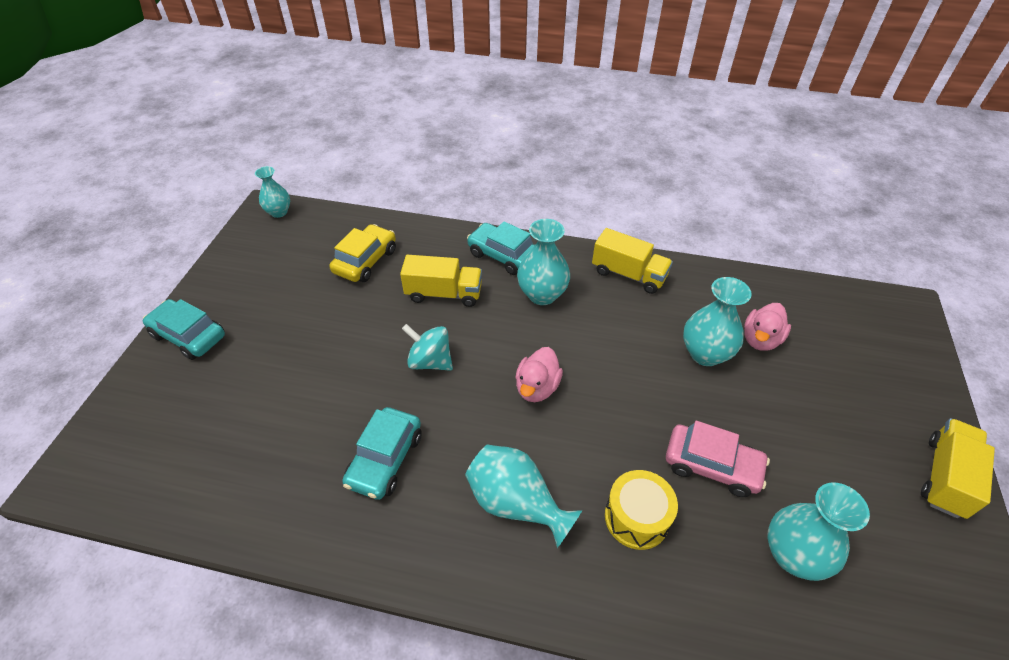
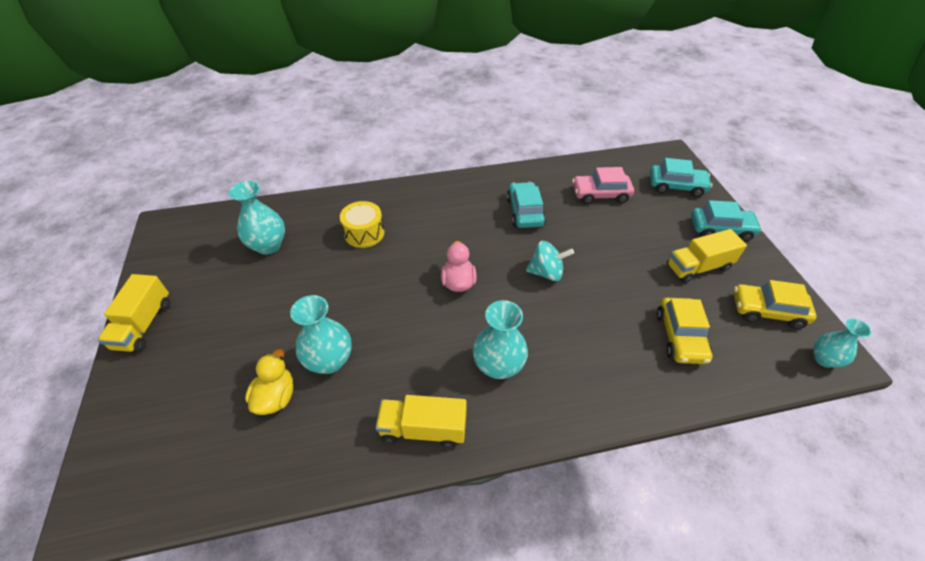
camera: 155 degrees right, 0 degrees up
yellow truck [400,255,482,307] -> yellow truck moved to [667,229,747,283]
turquoise vase [465,444,582,548] -> none
turquoise car [467,221,535,275] -> turquoise car moved to [650,158,713,197]
pink car [666,421,770,497] -> pink car moved to [572,167,634,204]
pink duck [744,303,791,351] -> yellow duck [245,349,293,415]
none -> yellow car [734,280,817,329]

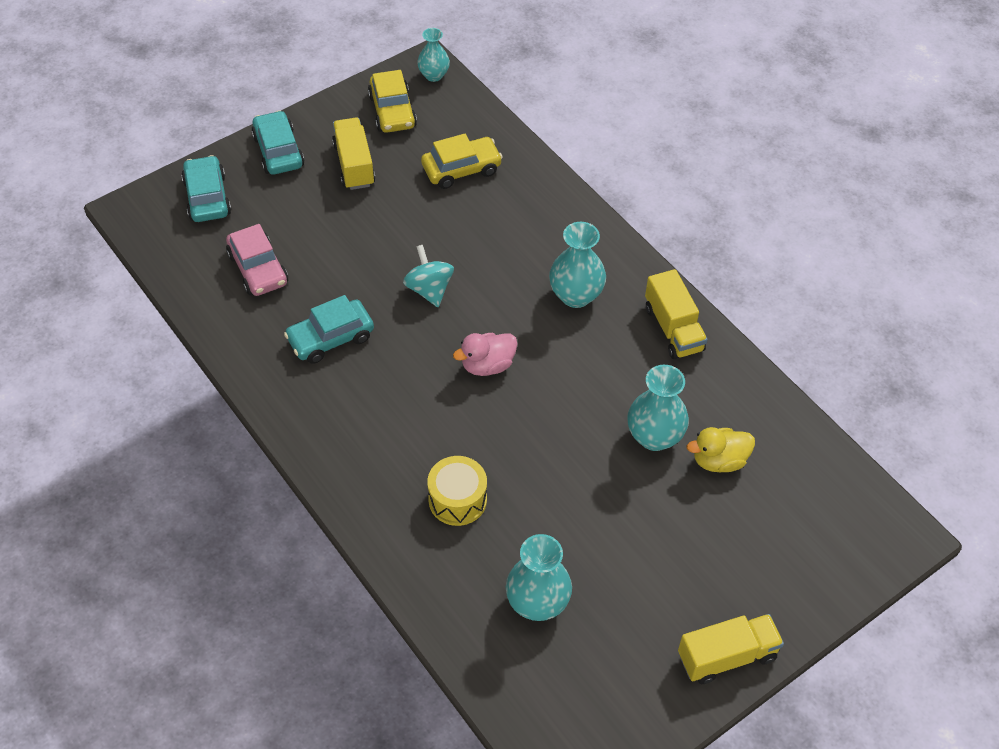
camera: 115 degrees left, 5 degrees up
yellow truck [667,229,747,283] -> yellow truck turned 150 degrees counterclockwise [332,118,375,190]

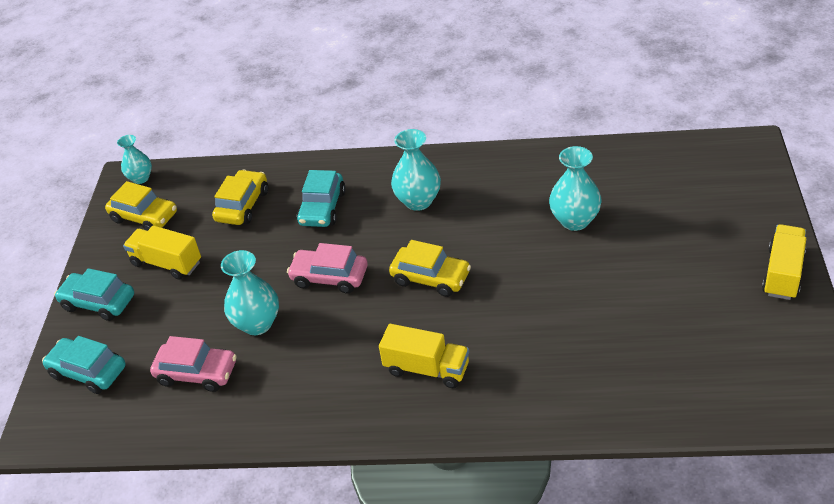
camera: 45 degrees left, 10 degrees down
turquoise car [284,295,374,364] -> turquoise car moved to [297,170,346,227]
turquoise spinning top [403,245,454,307] -> pink car [287,243,368,293]
yellow drum [427,456,487,526] -> none
pink duck [453,333,517,376] -> yellow car [389,240,471,297]
turquoise vase [506,534,572,621] -> turquoise vase moved to [221,250,279,335]
yellow truck [645,269,708,359] -> yellow truck moved to [379,324,469,388]
yellow duck [687,427,755,472] -> none

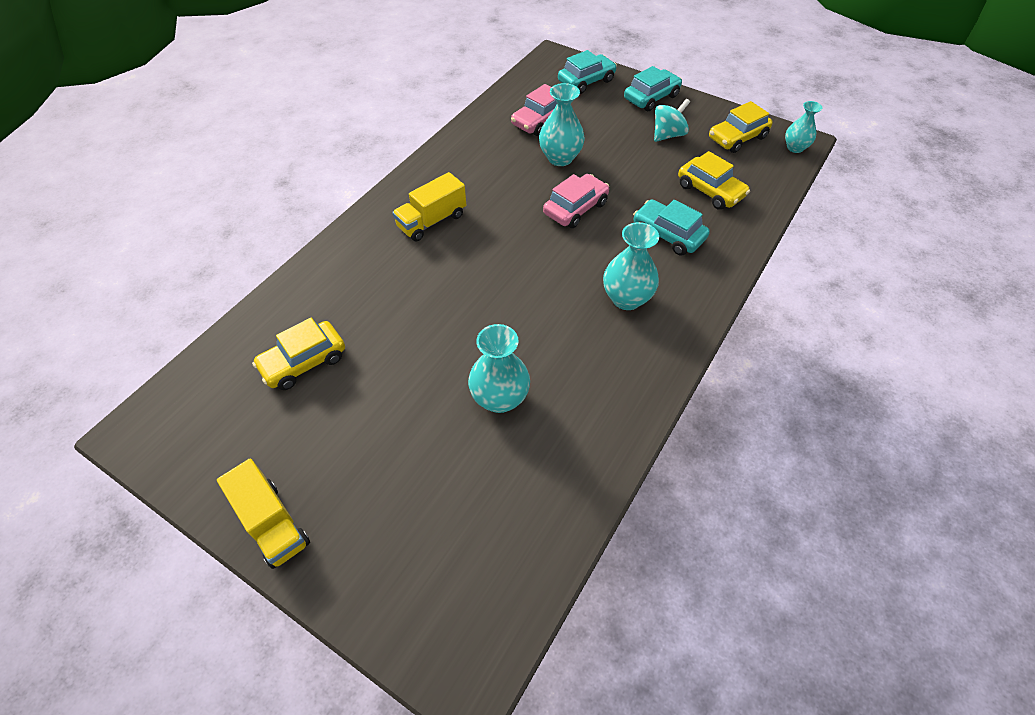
camera: 115 degrees right, 10 degrees up
yellow truck [123,226,201,280] -> turquoise spinning top [654,99,690,142]
yellow car [389,240,471,297] -> yellow car moved to [252,318,345,390]

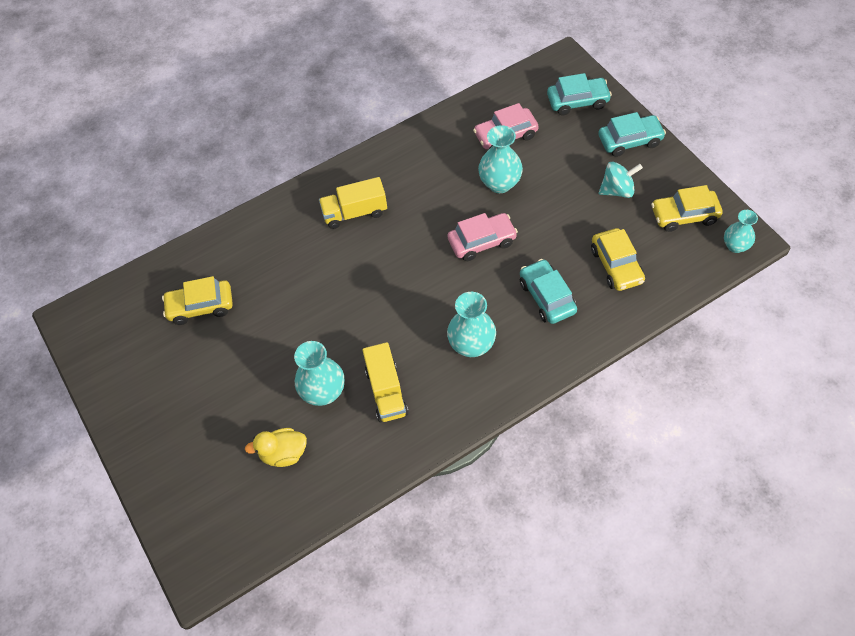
camera: 30 degrees right, 5 degrees up
yellow truck [217,458,310,569] -> yellow truck moved to [362,342,409,422]
none -> yellow duck [245,428,307,467]

